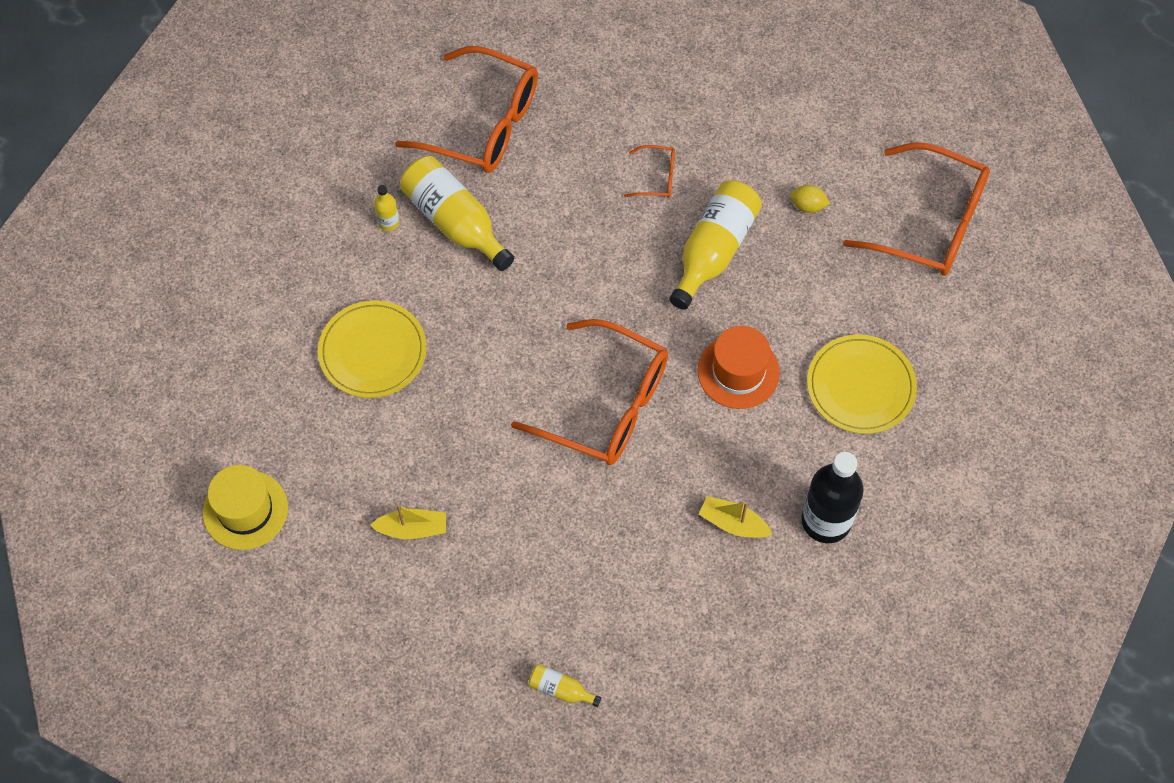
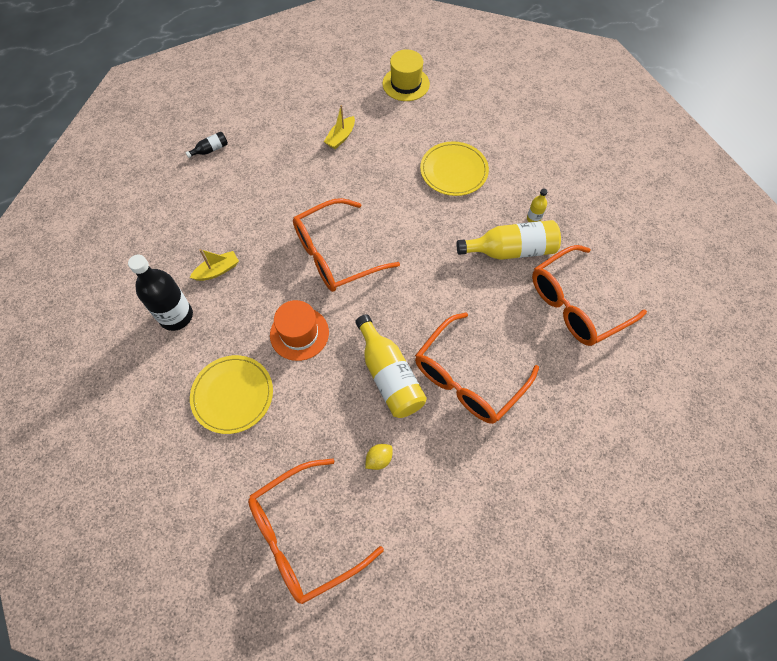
camera: 125 degrees right, 0 degrees up
yellow bottle [528,664,601,707] -> black bottle [186,132,228,158]
orange glasses [624,145,675,198] -> orange glasses [415,312,539,424], size x2.29

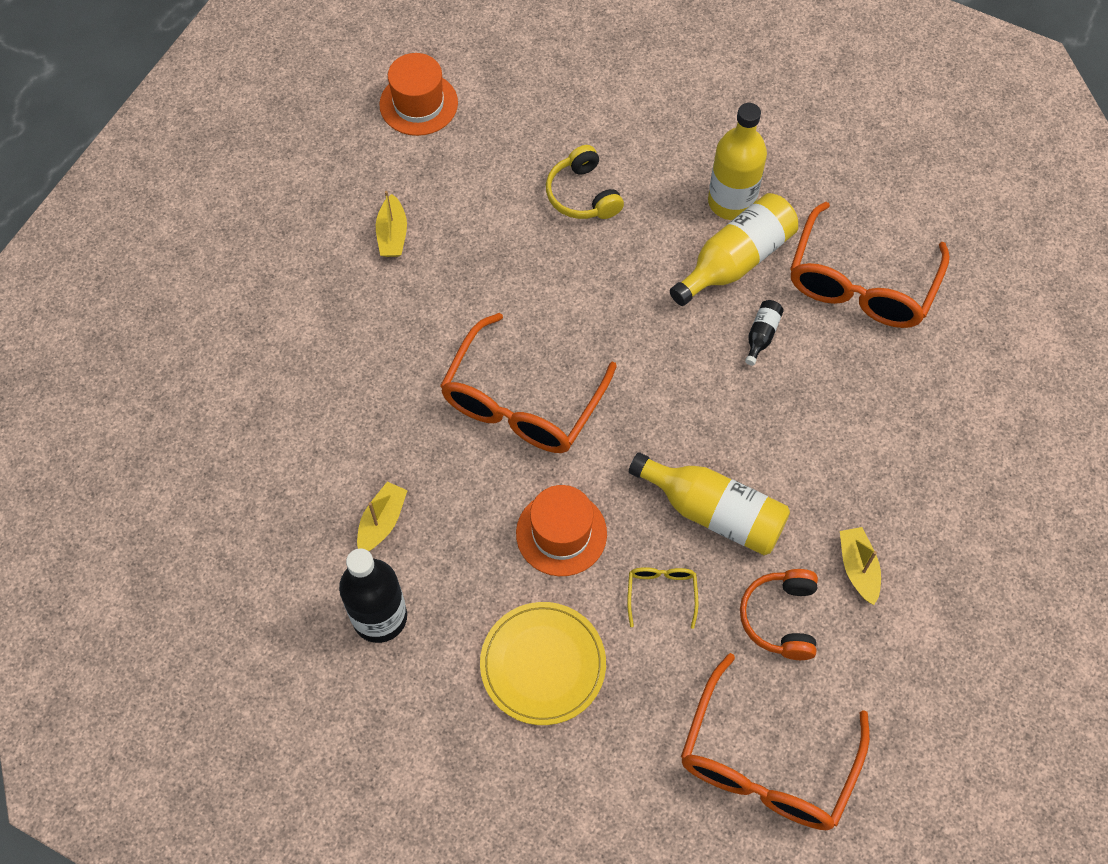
camera: 35 degrees left, 0 degrees up
black bottle [186,132,228,158] -> black bottle moved to [745,300,784,366]
yellow lemon [365,444,393,470] -> orange headphones [740,569,818,660]
yellow hat [382,49,430,101] -> orange hat [379,53,458,136]
orange glasses [415,312,539,424] -> none
yellow plate [420,141,489,196] -> yellow headphones [546,145,624,219]
yellow bottle [527,189,548,222] -> yellow bottle [708,103,767,220], size x2.17
none -> yellow glasses [627,567,698,629]
none -> yellow boat [840,527,881,605]

